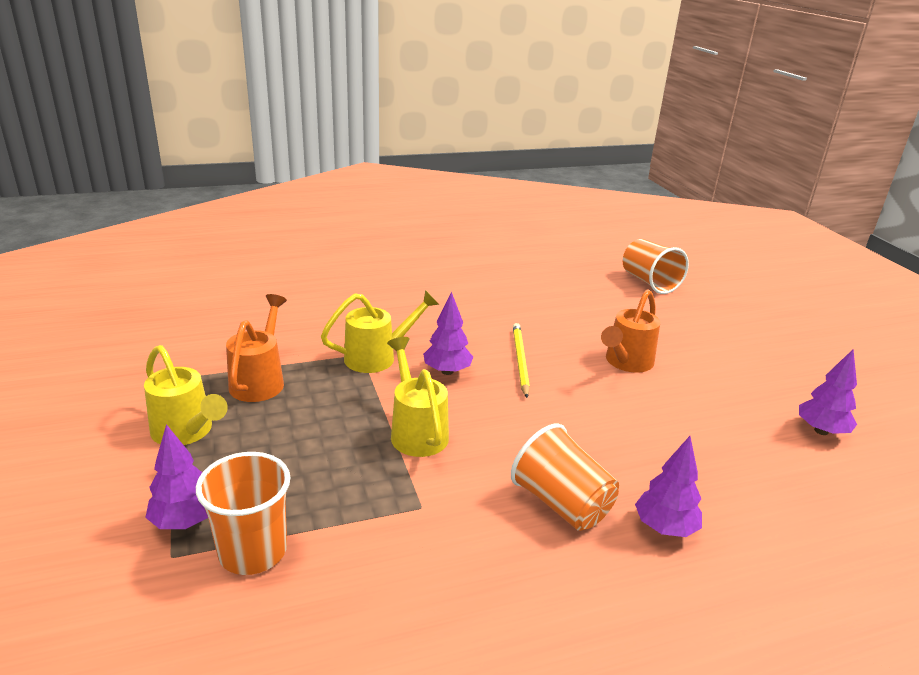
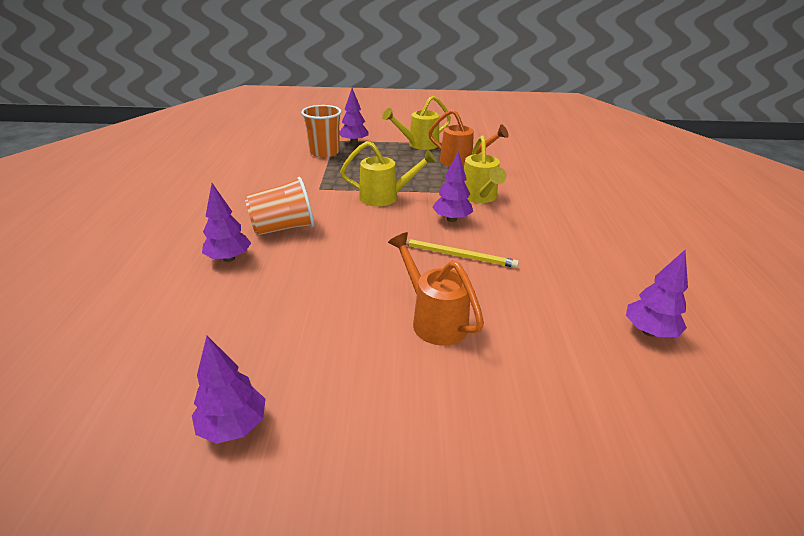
camera: 110 degrees right, 5 degrees up
orange cup [623,239,689,294] -> none
none -> purple tree [626,250,688,337]

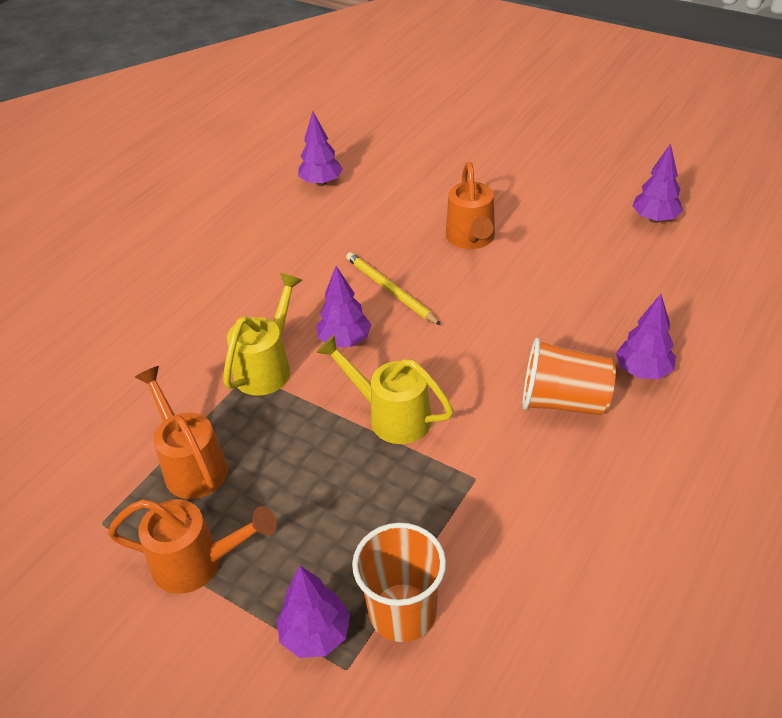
camera: 145 degrees left, 10 degrees up
yellow watering can [382,96,451,150] -> orange watering can [108,499,277,594]

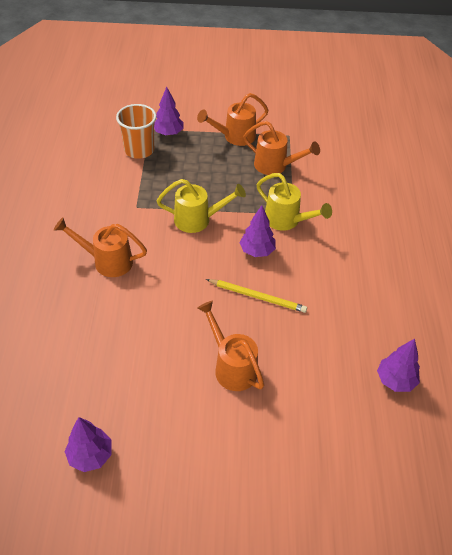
camera: 145 degrees right, 5 degrees up
yellow watering can [223,273,302,396] -> yellow watering can turned 45 degrees counterclockwise [257,173,332,231]
orange cup [522,338,616,415] -> orange watering can [54,217,147,277]
purple tree [616,294,676,379] -> none

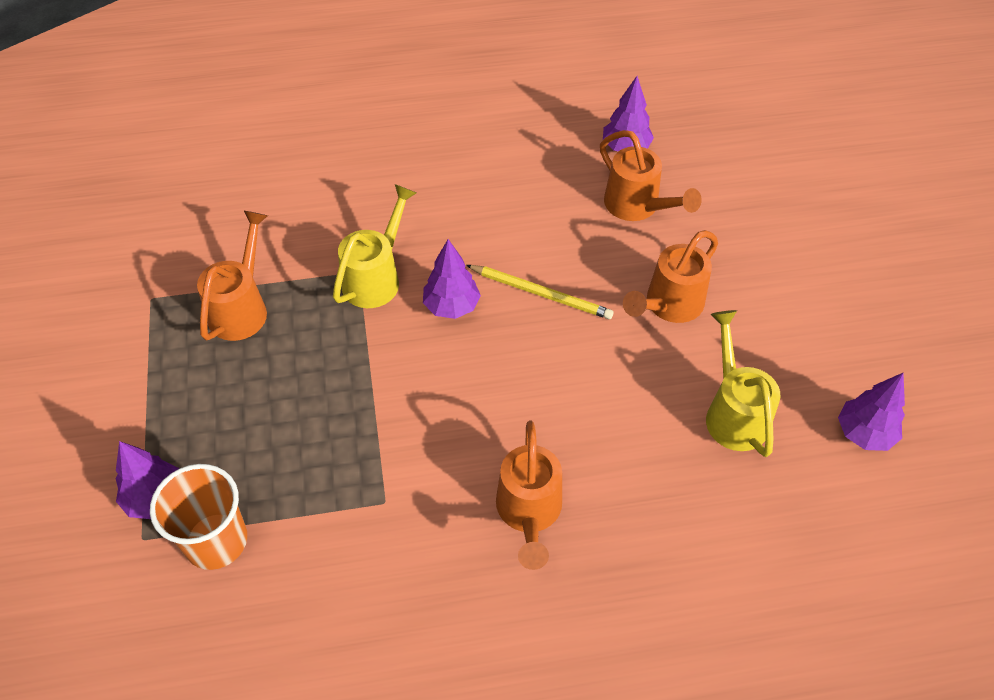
camera: 100 degrees left, 5 degrees up
yellow watering can [157,179,246,233] -> yellow watering can moved to [706,310,780,457]
orange watering can [197,93,268,146] -> orange watering can moved to [600,130,702,221]
yellow pencil [206,279,307,313] -> yellow pencil turned 105 degrees clockwise [466,265,613,319]

